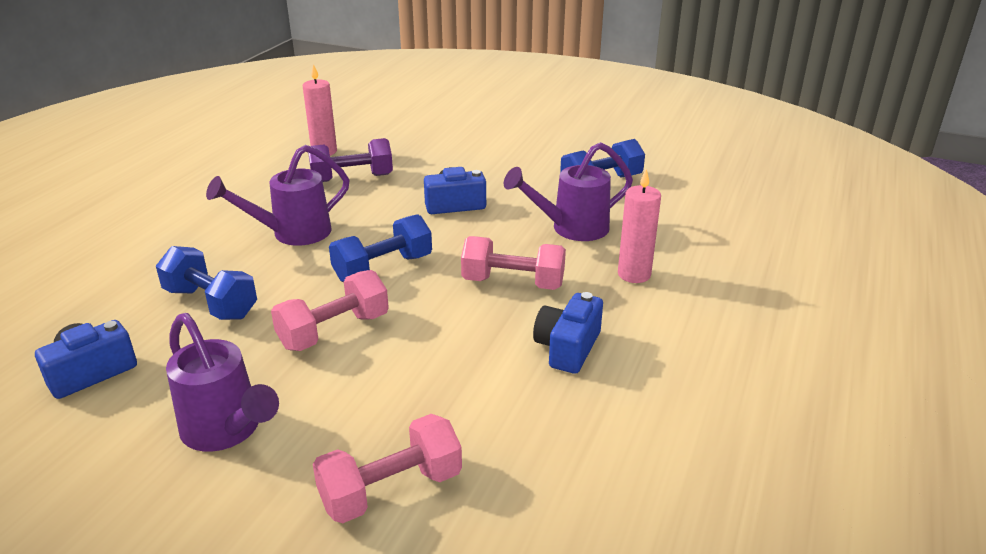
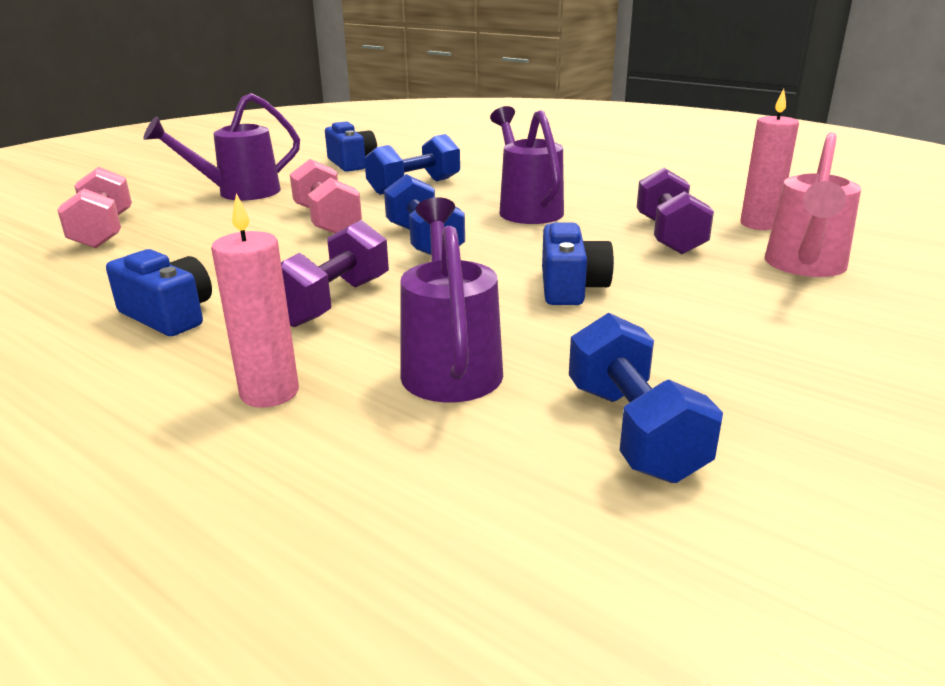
camera: 105 degrees right, 5 degrees down
pink dumbbell [461,236,566,290] -> purple dumbbell [281,220,389,328]
none -> pink watering can [765,132,861,277]

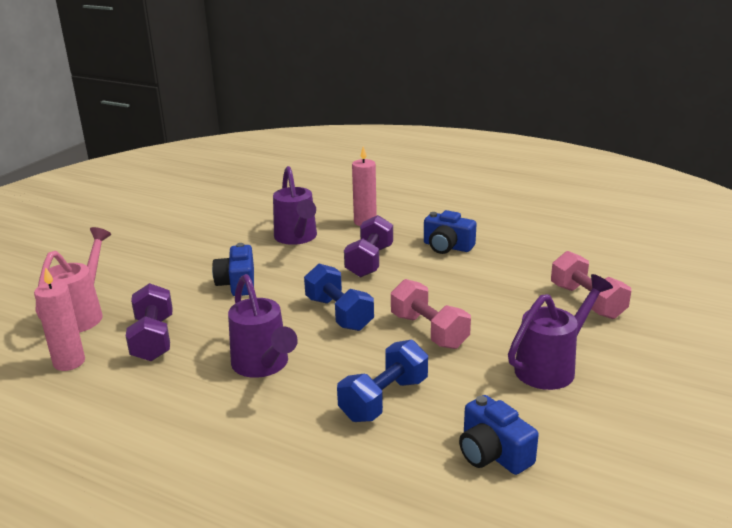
camera: 170 degrees right, 0 degrees up
blue dumbbell [569,313,723,483] -> none

